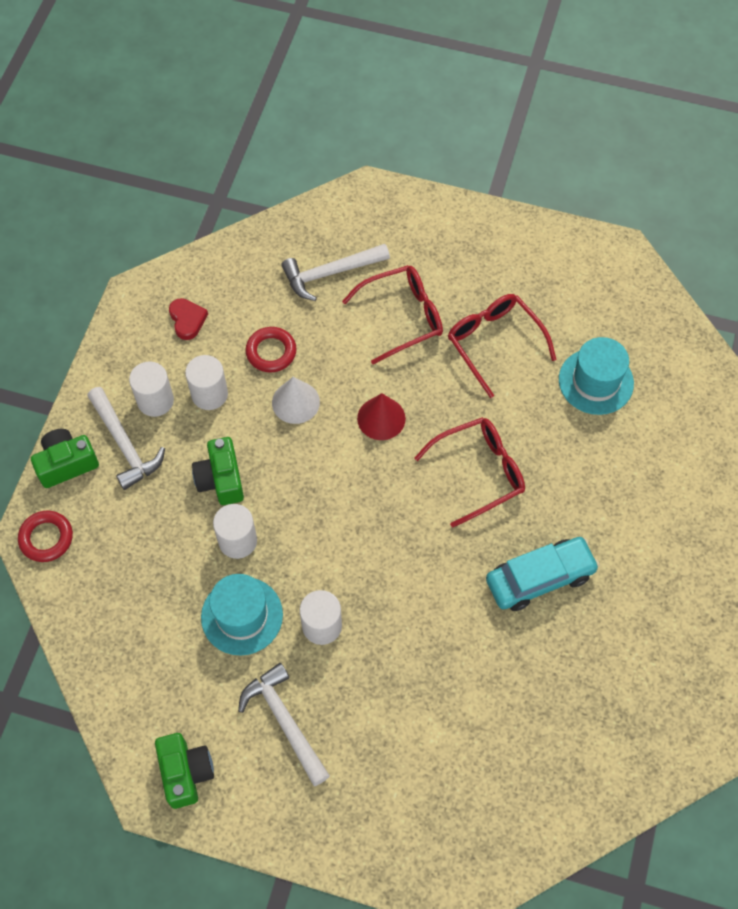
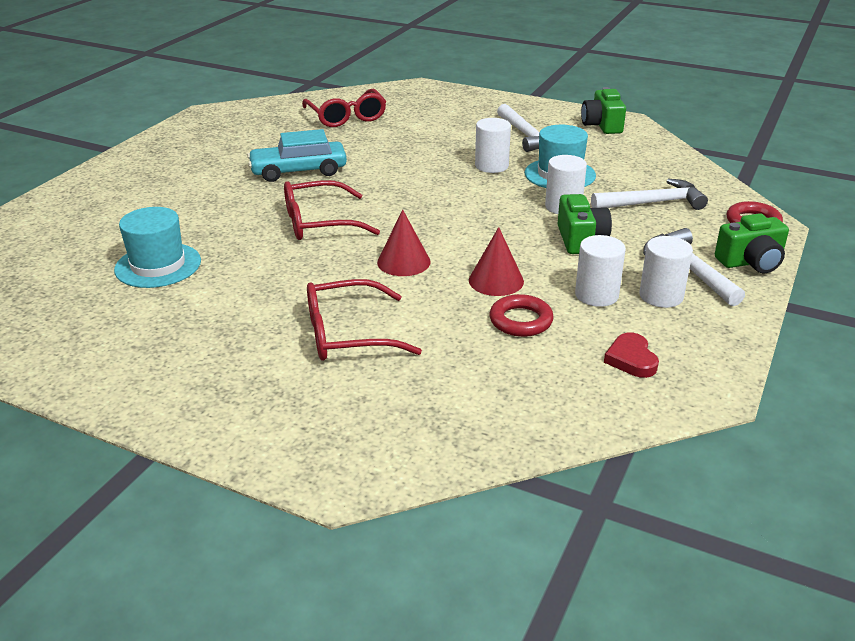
camera: 170 degrees left, 30 degrees down
white cone [272,377,320,424] -> red cone [469,227,524,296]
white hammer [281,244,390,301] -> white hammer moved to [591,179,708,210]
red glasses [448,294,557,398] -> red glasses moved to [302,89,386,127]

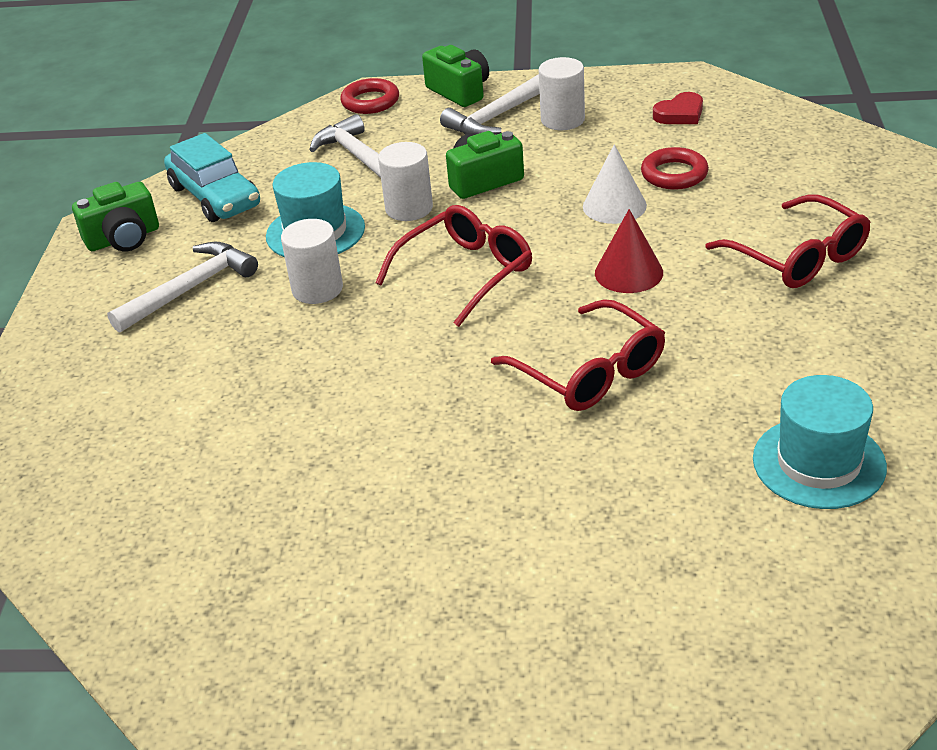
camera: 110 degrees left, 5 degrees up
turquoise car [247,129,347,182] -> turquoise car moved to [164,133,260,222]
red glasses [302,89,386,127] -> red glasses moved to [375,205,532,327]
red cone [469,227,524,296] -> white cone [583,144,647,224]
white cylinder [575,235,626,307] -> none

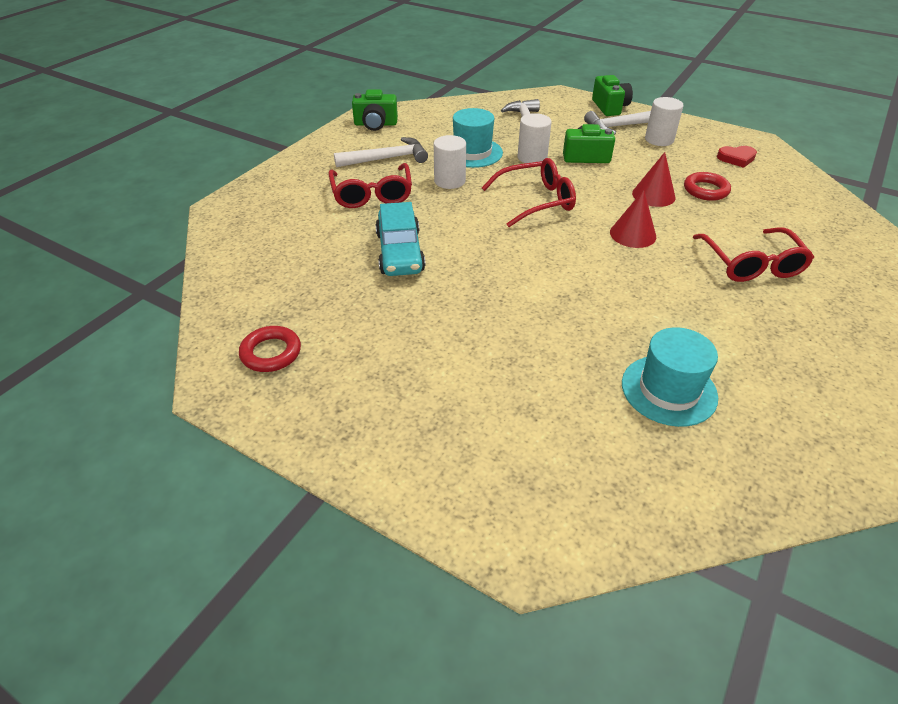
camera: 25 degrees right, 5 degrees up
turquoise car [164,133,260,222] -> turquoise car moved to [375,202,425,276]
red ring [340,78,399,114] -> red ring moved to [239,326,301,372]
red glasses [491,299,665,411] -> red glasses moved to [329,163,412,208]
white cone [583,144,647,224] -> red cone [632,152,675,207]

